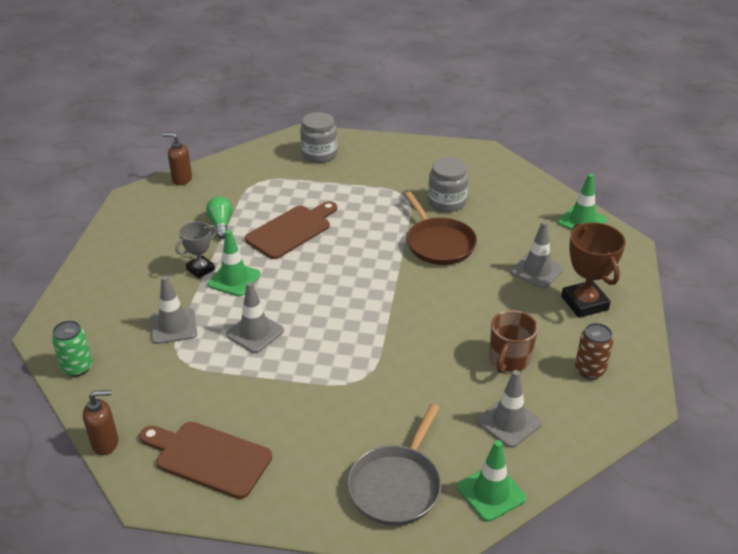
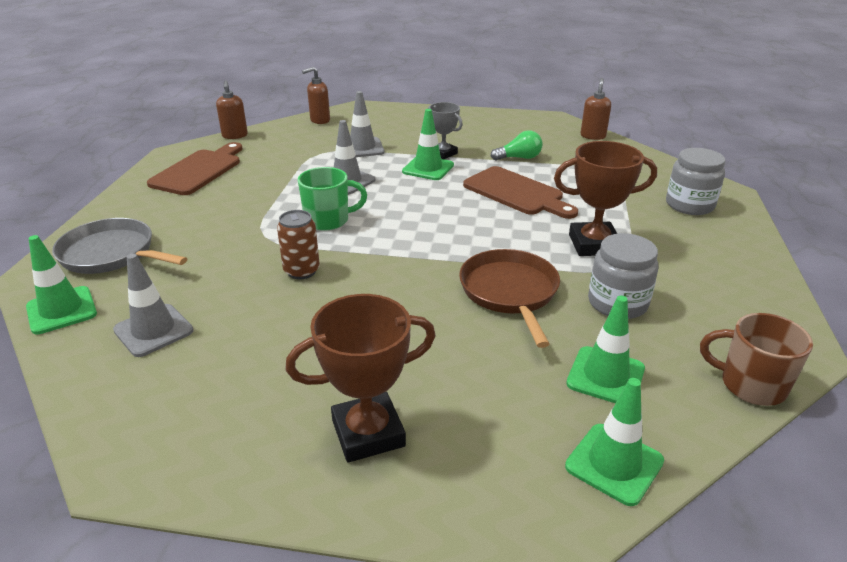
camera: 90 degrees right, 5 degrees down
green can [52,320,92,377] -> brown soap dispenser [302,67,330,124]
brown pan [405,192,477,265] -> brown pan turned 105 degrees clockwise [459,249,560,348]
brown mug [490,310,538,373] -> brown mug moved to [700,313,813,406]
grey traffic cone [511,221,564,288] -> none
brown can [575,323,613,379] -> brown can moved to [277,210,320,279]
none -> green mug [298,167,367,231]
none -> brown trophy [554,141,657,256]
none -> green traffic cone [566,296,645,403]

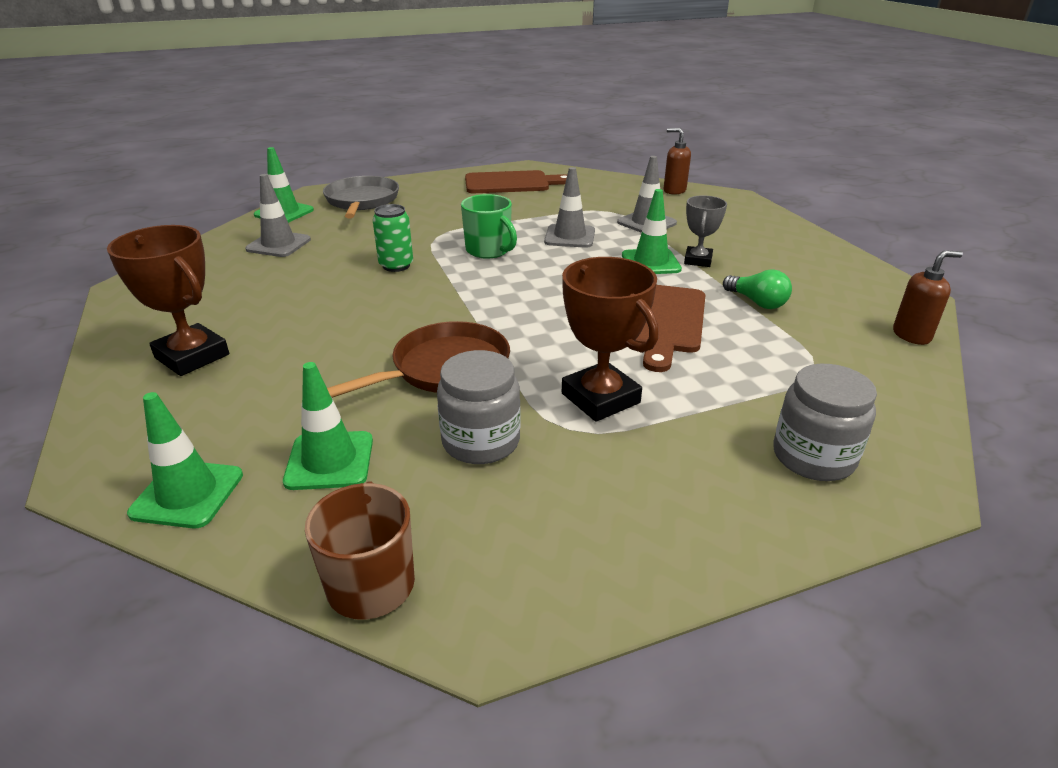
camera: 60 degrees right, 0 degrees up
brown soap dispenser [216,80,248,139] -> none
brown can [277,210,320,279] -> green can [373,204,413,272]

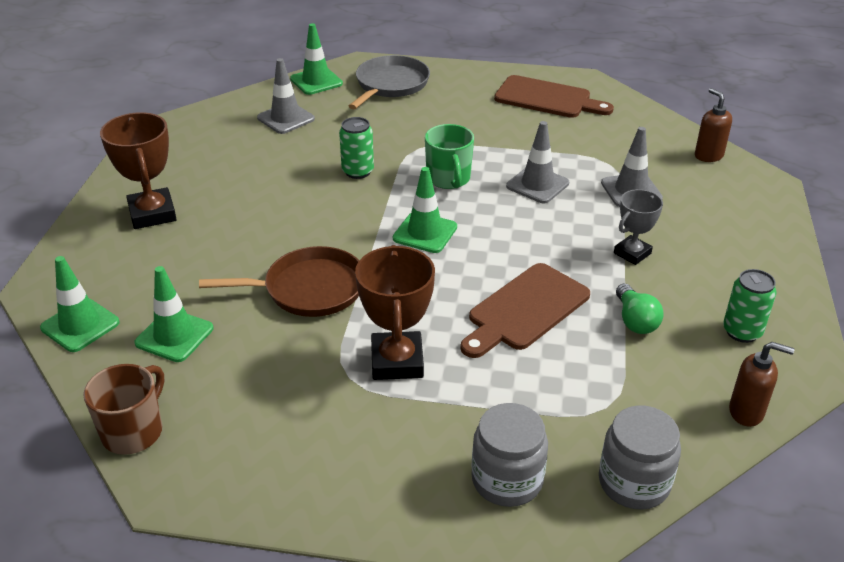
camera: 30 degrees right, 5 degrees up
grey jar [437,350,520,464] -> grey jar moved to [599,406,681,510]
green traffic cone [622,189,682,274] -> green traffic cone moved to [393,167,457,253]
none -> green can [723,269,777,343]

